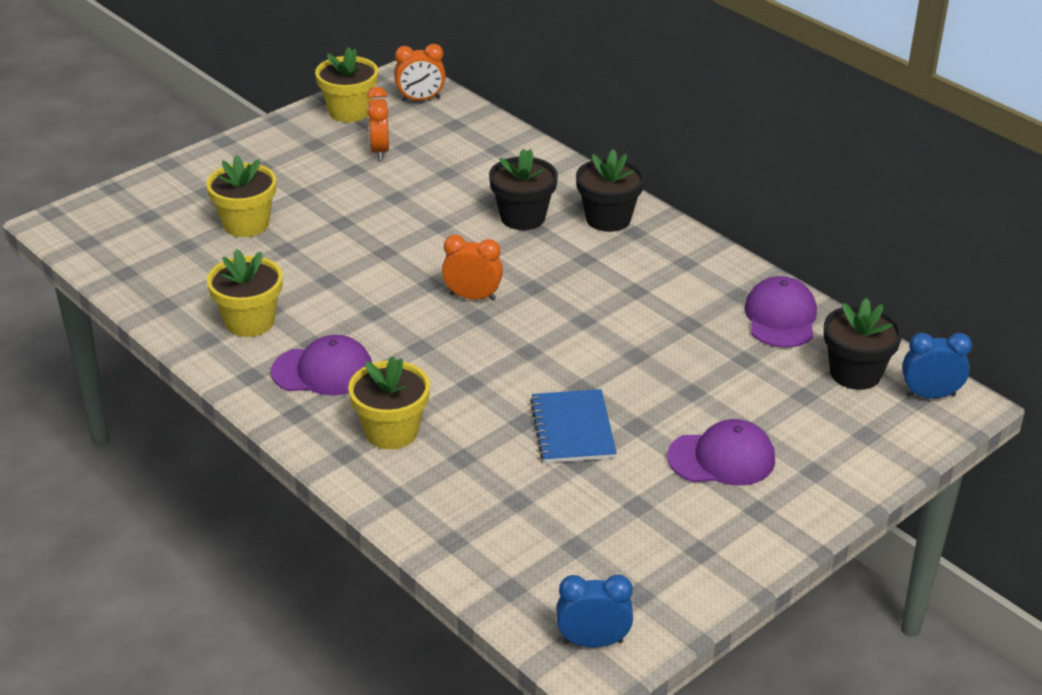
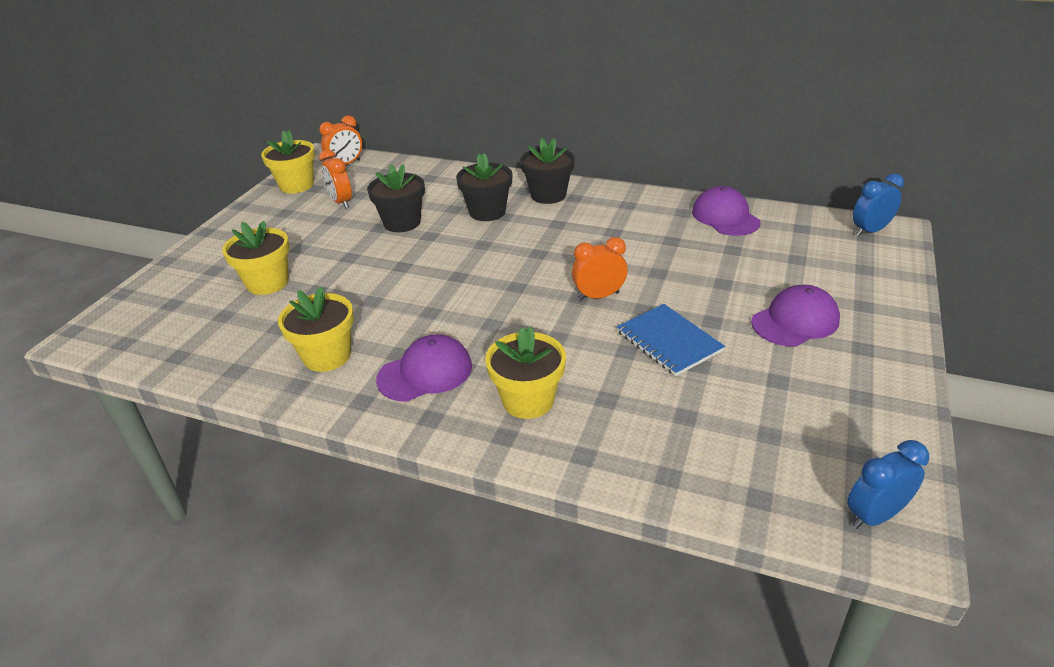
camera: 25 degrees left, 0 degrees up
orange clock [442,235,503,301] -> orange clock moved to [572,237,628,300]
black flower pot [824,298,903,390] -> black flower pot moved to [367,164,425,232]

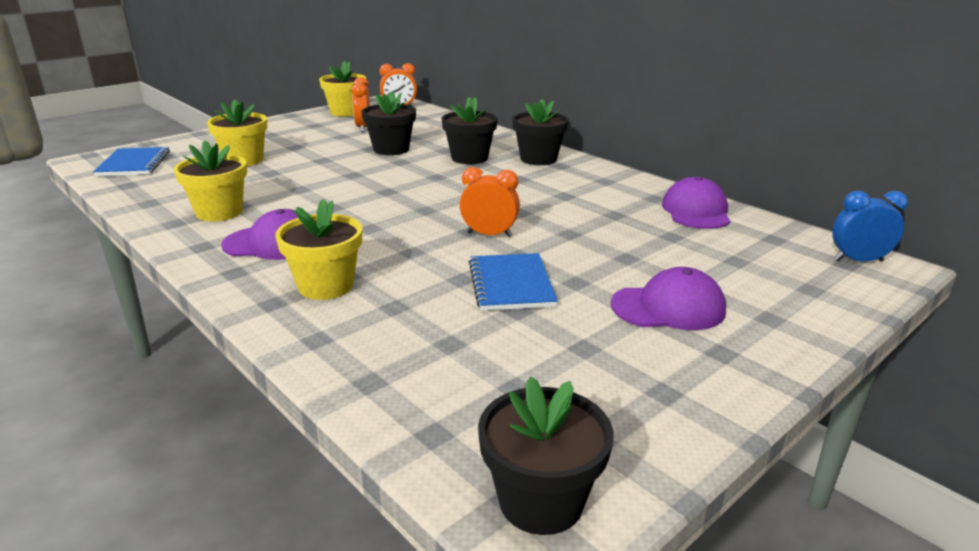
camera: 25 degrees right, 10 degrees down
blue clock [847,440,929,529] -> black flower pot [478,376,614,535]
none -> blue notebook [93,147,170,176]

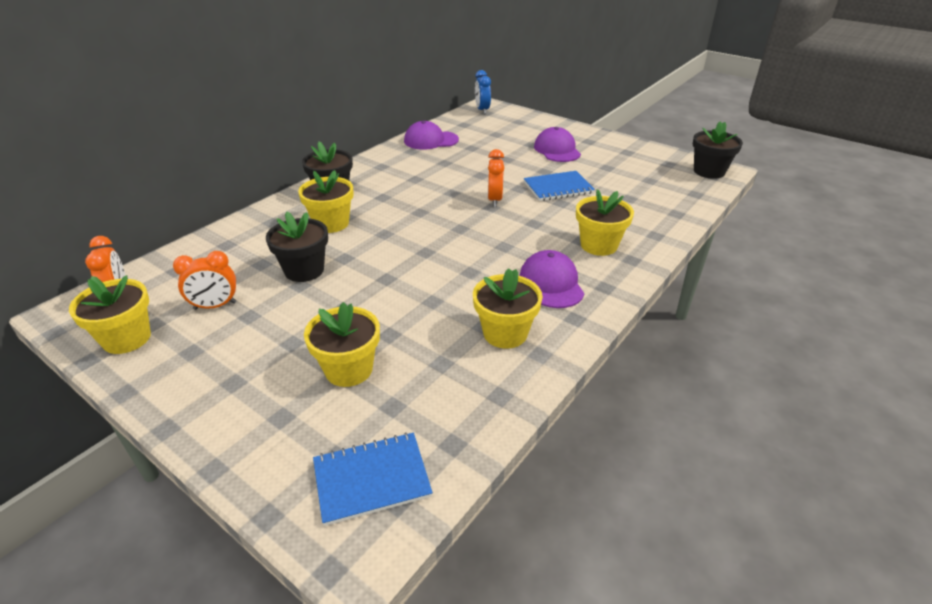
camera: 100 degrees left, 10 degrees up
black flower pot [442,97,498,164] -> yellow flower pot [298,170,354,233]

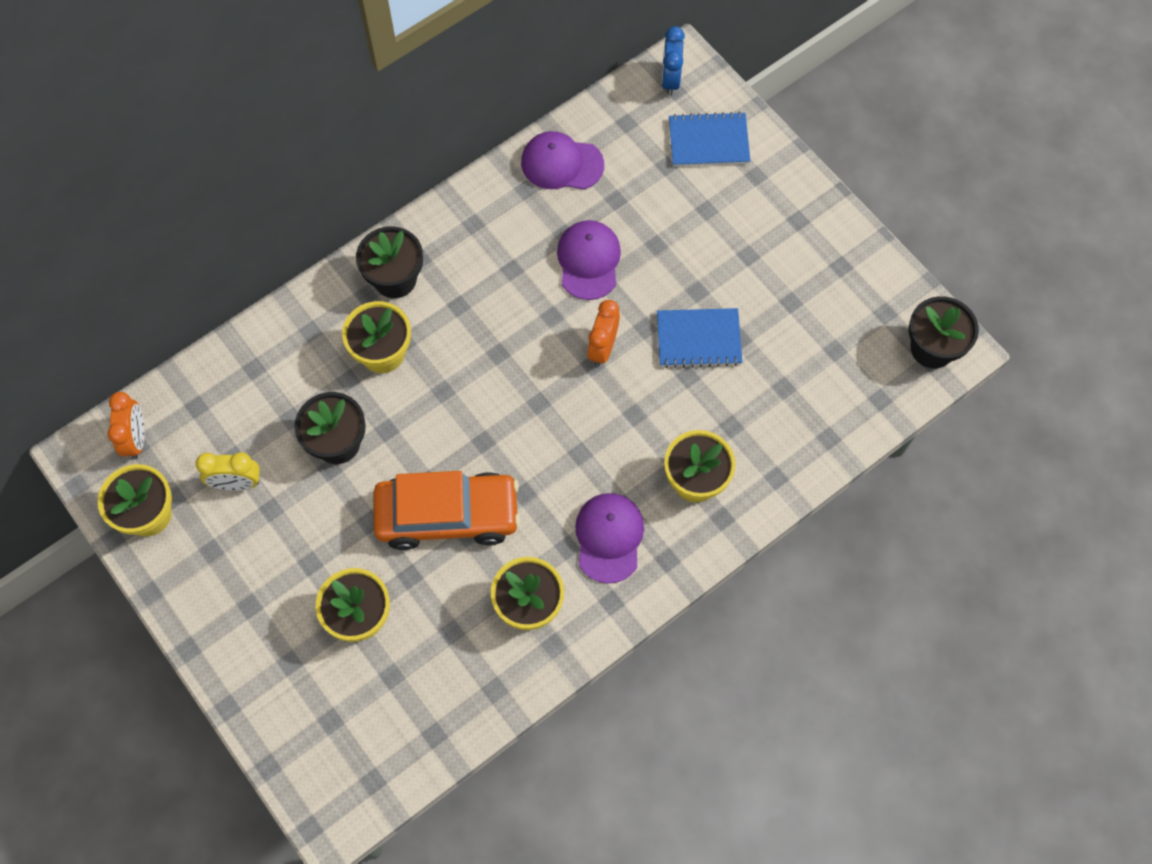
camera: 15 degrees right, 30 degrees up
orange clock [173,251,236,310] -> yellow clock [195,452,260,491]
blue notebook [313,432,433,526] -> blue notebook moved to [669,112,751,166]
purple cap [534,127,581,162] -> purple cap moved to [557,220,621,300]
none -> orange car [373,471,520,550]

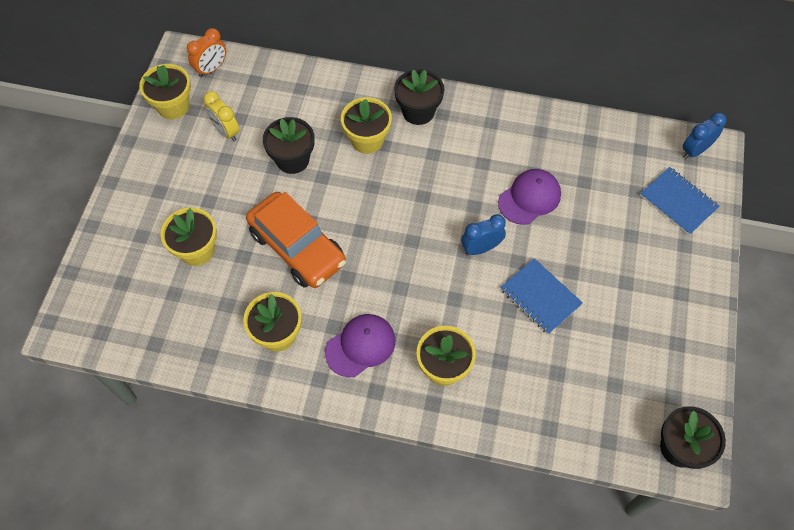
camera: 50 degrees right, 5 degrees down
purple cap [521,131,604,190] -> none
orange clock [587,300,620,366] -> blue clock [461,214,506,255]

